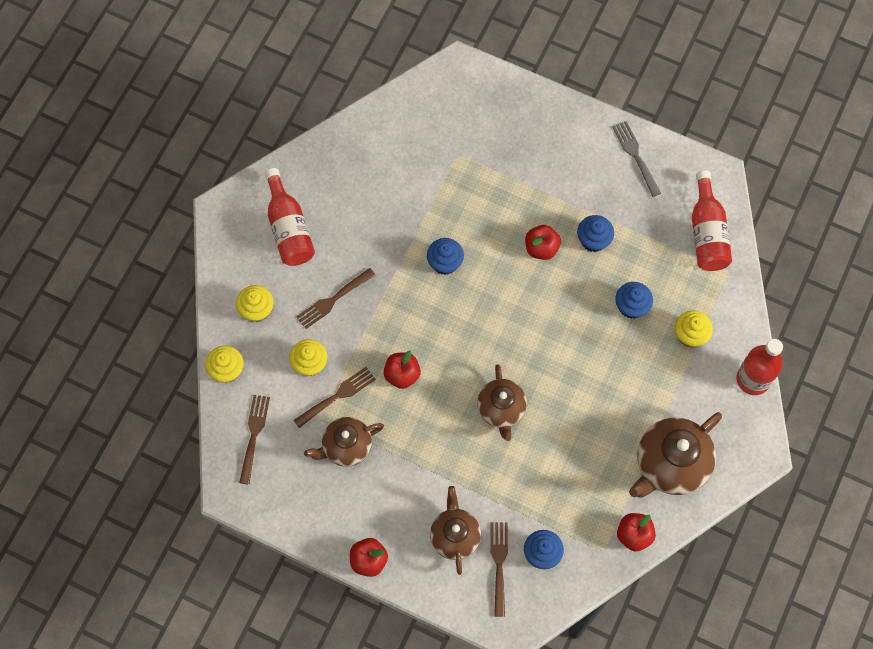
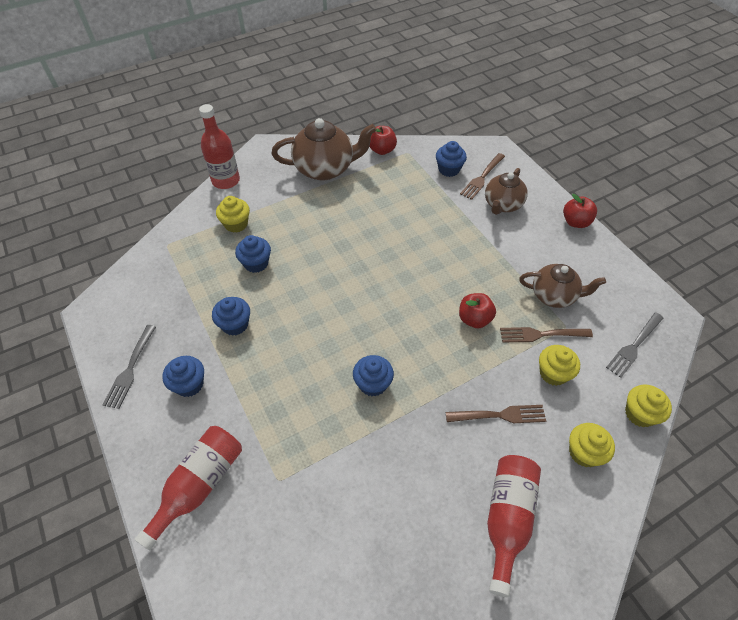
camera: 145 degrees left, 15 degrees down
brown fork [239,395,270,485] -> grey fork [606,312,663,378]
brown teapot [477,364,527,441] -> none
red apple [525,225,561,260] -> none
red bottle [692,170,732,271] -> red bottle moved to [135,426,242,550]
none -> blue cupcake [162,356,204,397]

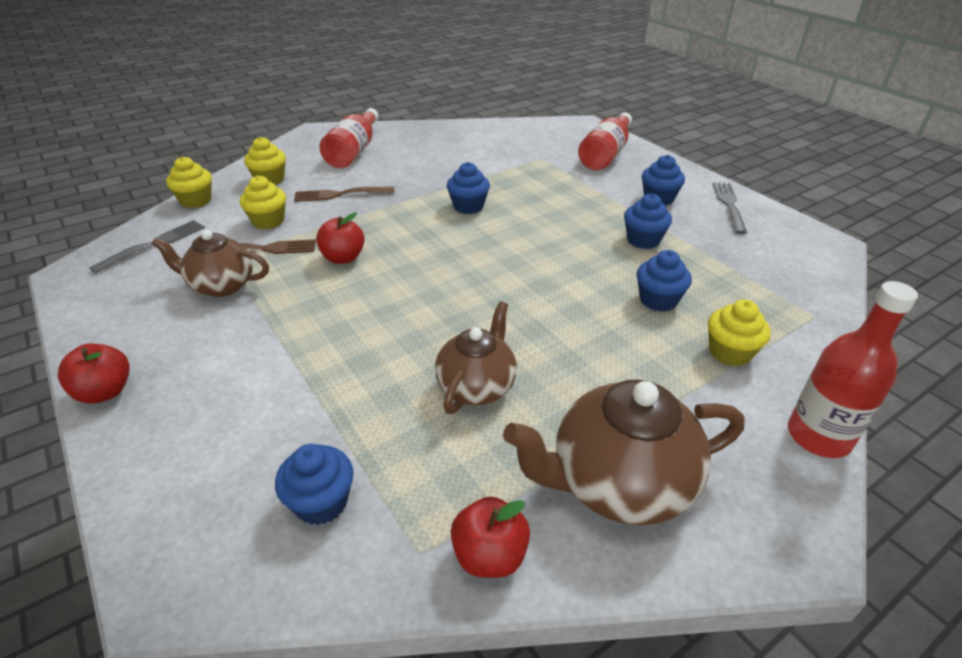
camera: 175 degrees right, 15 degrees down
brown fork [460,153,505,200] -> none
brown teapot [485,168,528,215] -> brown teapot moved to [435,301,517,414]

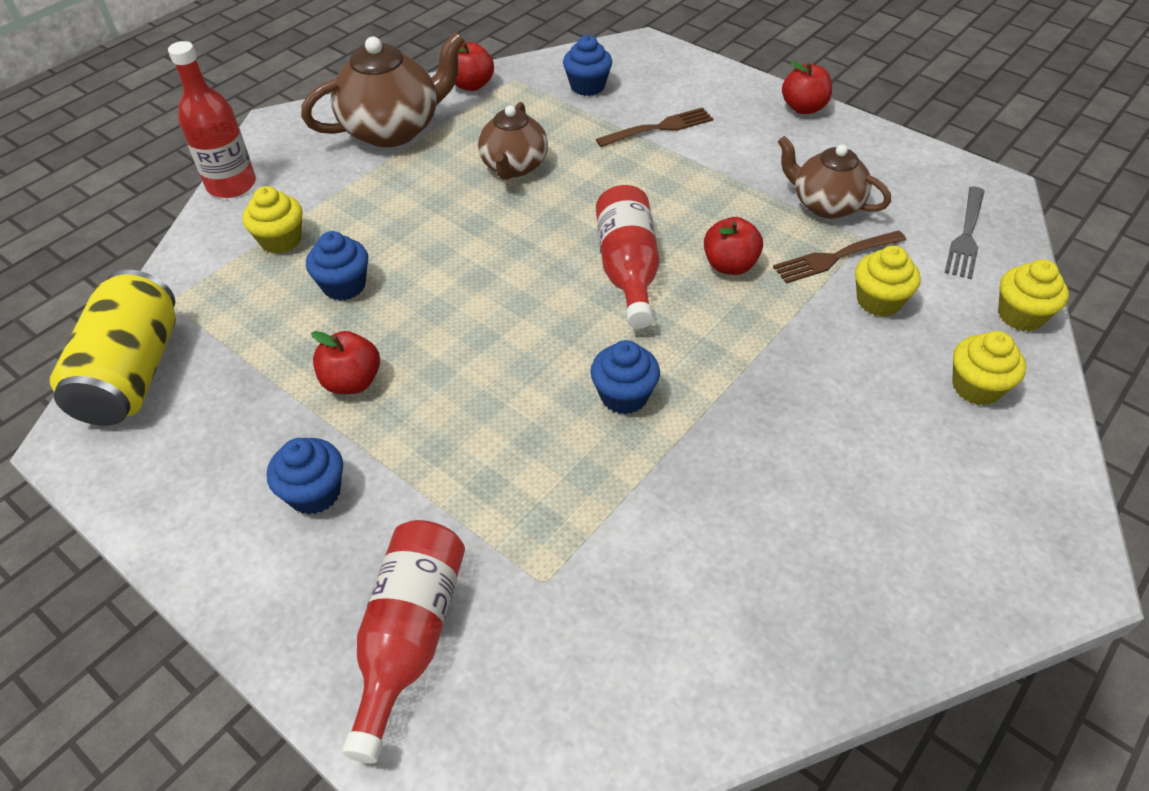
camera: 165 degrees right, 10 degrees up
brown teapot [152,230,269,297] -> brown teapot turned 135 degrees counterclockwise [778,136,891,219]
brown fork [294,187,395,202] -> brown fork moved to [596,107,713,147]
red bottle [319,108,379,168] -> red bottle moved to [596,185,660,329]
blue cupcake [624,194,672,249] -> red apple [311,331,380,394]
grey fork [713,182,747,234] -> none
none -> yellow can [50,270,176,426]

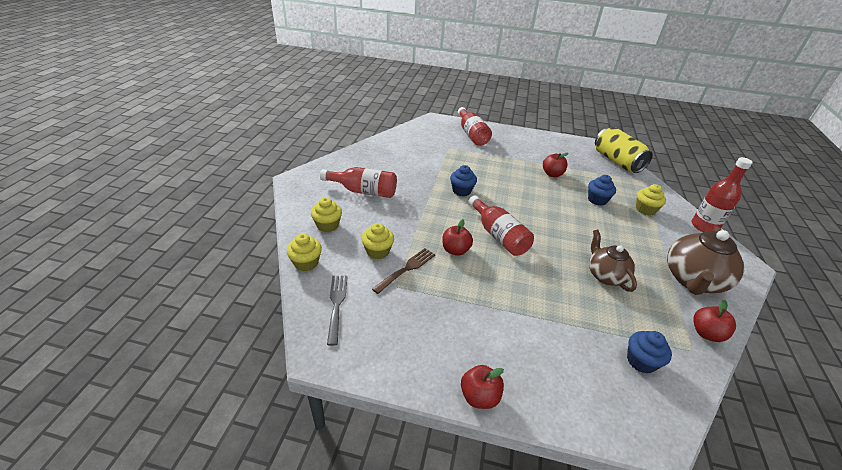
camera: 150 degrees right, 10 degrees down
blue cupcake [267,438,343,515] -> none
brown fork [596,107,713,147] -> none
brown teapot [778,136,891,219] -> none
none -> red bottle [320,167,397,198]

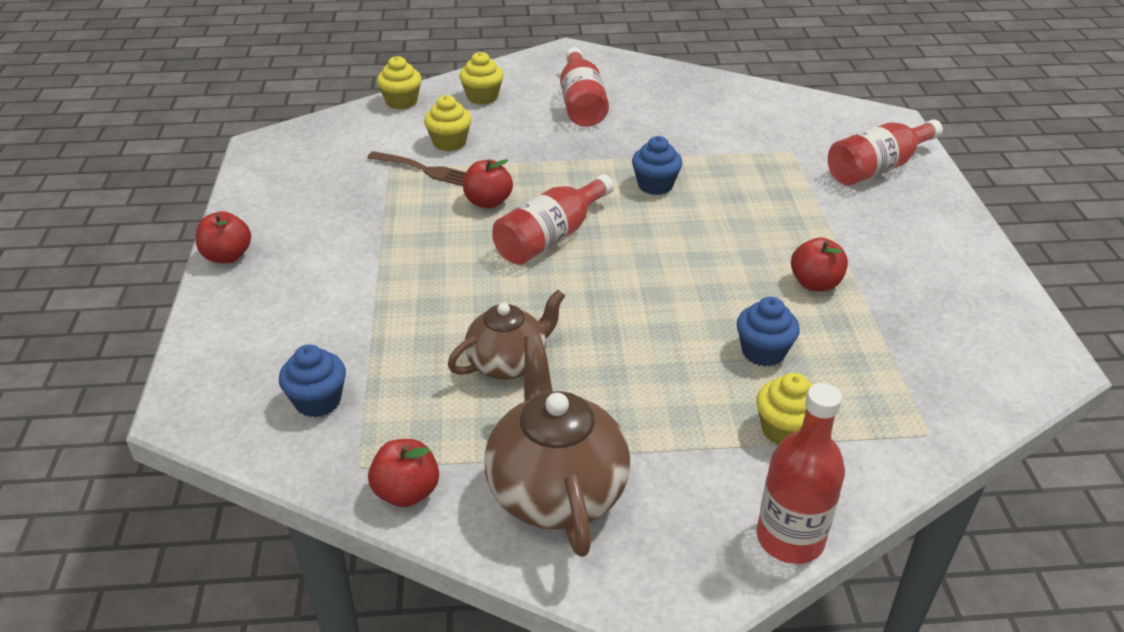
camera: 75 degrees right, 0 degrees up
grey fork [327,276,347,346] -> none
yellow can [595,127,653,173] -> none
brown teapot [667,227,744,295] -> brown teapot turned 60 degrees clockwise [484,334,631,557]

